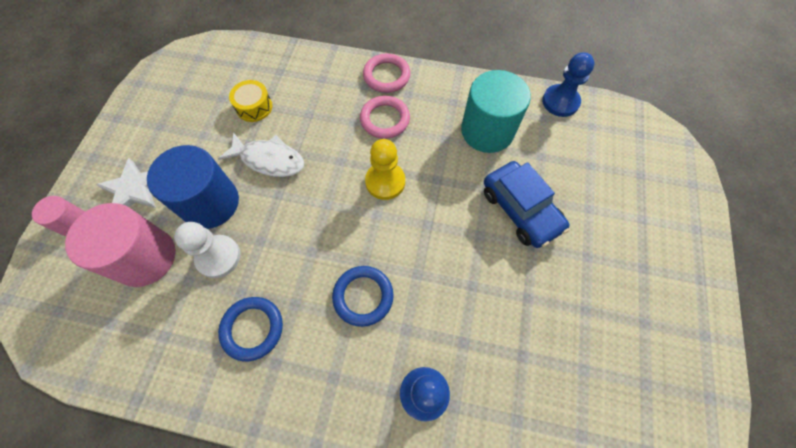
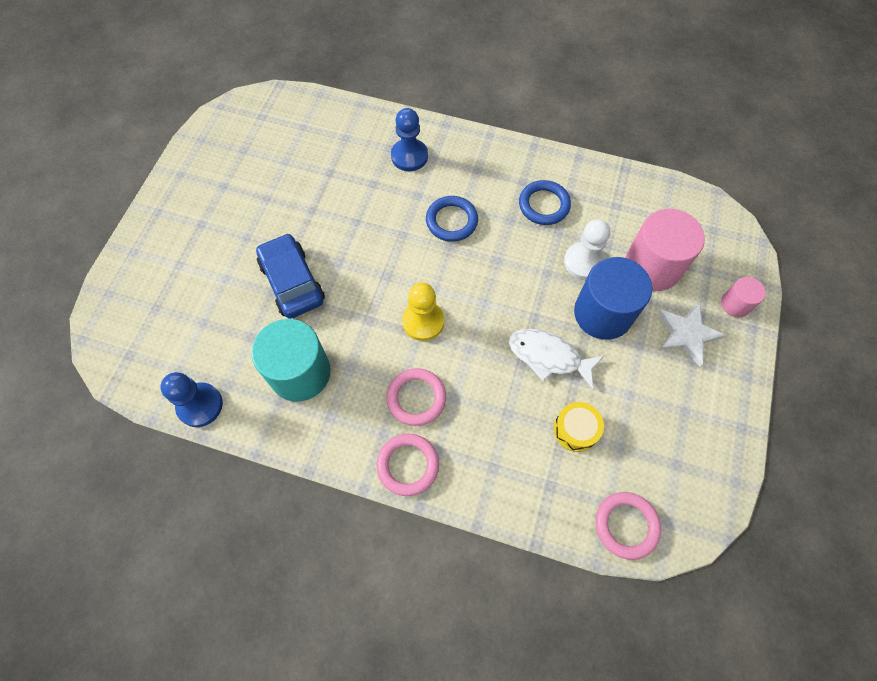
camera: 175 degrees left, 0 degrees up
none -> pink ring [595,492,661,560]

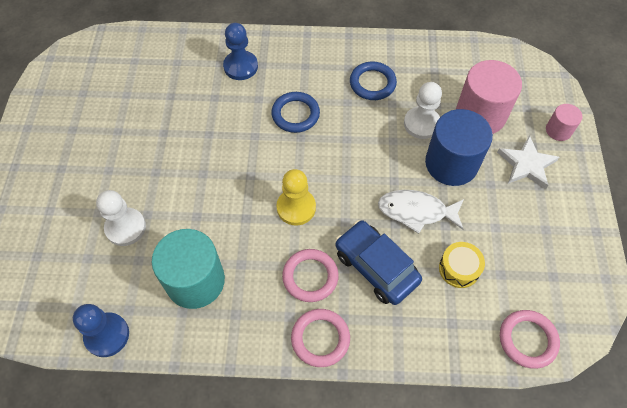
camera: 15 degrees left, 5 degrees down
blue car [256,233,325,319] -> blue car moved to [335,220,422,305]
none -> white pawn [96,190,146,246]

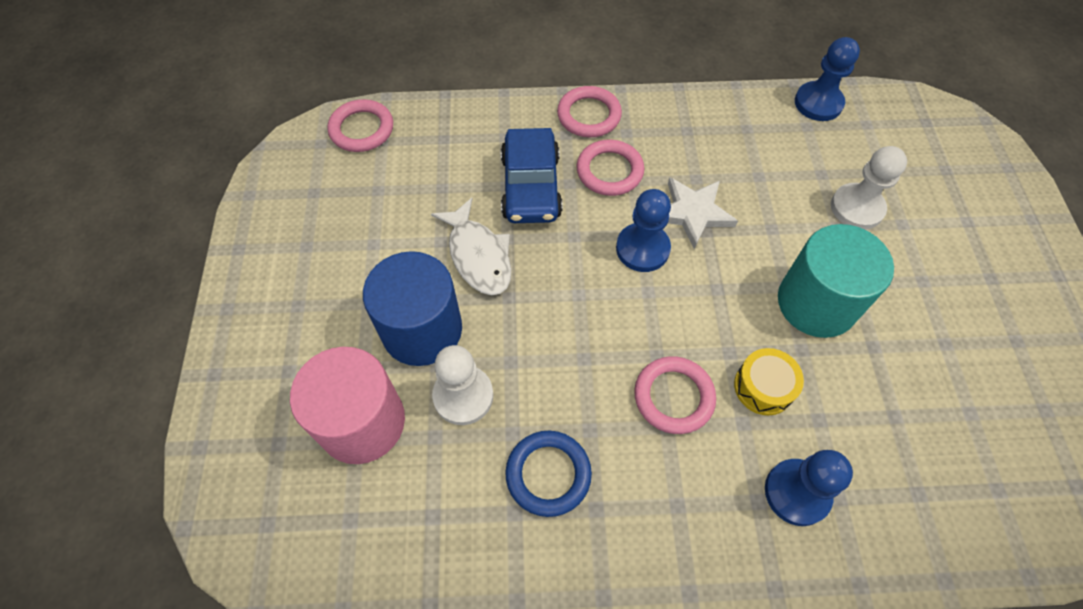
camera: 175 degrees right, 0 degrees up
turquoise cylinder [152,229,225,309] -> turquoise cylinder moved to [778,224,894,338]
blue ring [271,92,320,133] -> pink ring [634,356,716,434]
yellow pawn [277,169,316,225] -> blue pawn [616,189,671,272]
blue car [335,220,422,305] -> blue car turned 45 degrees clockwise [501,128,563,223]
white fish [378,190,464,234] -> white fish turned 60 degrees clockwise [431,198,511,295]
yellow drum [439,242,485,288] -> yellow drum moved to [734,348,804,416]
white star [497,135,559,189] -> white star moved to [668,177,738,249]
pink cylinder [546,104,583,141] -> none

